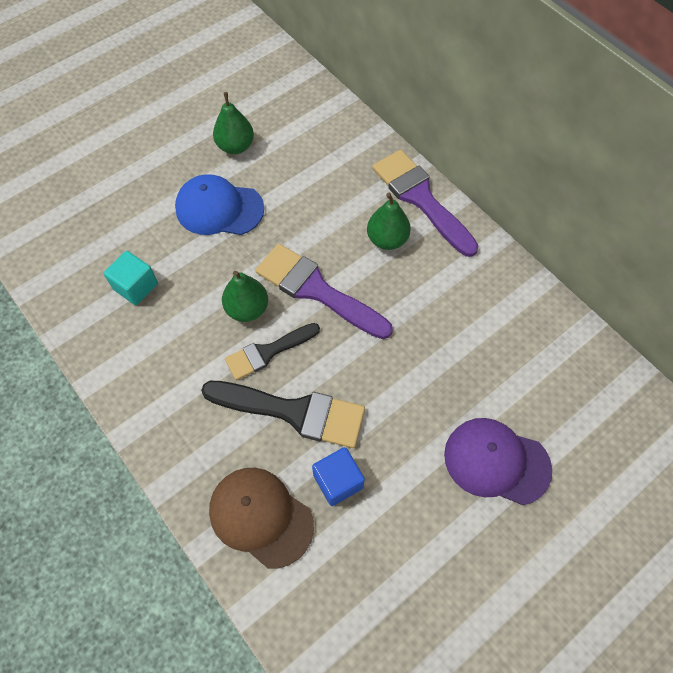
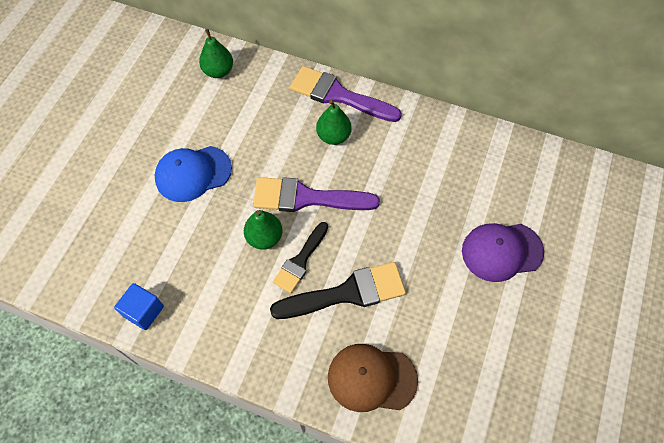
camera: 30 degrees left, 0 degrees up
turquoise cube [103,251,158,305] -> none
green pear [213,92,254,154] -> green pear moved to [199,29,233,78]
blue cube [312,447,365,506] -> blue cube moved to [114,283,164,330]

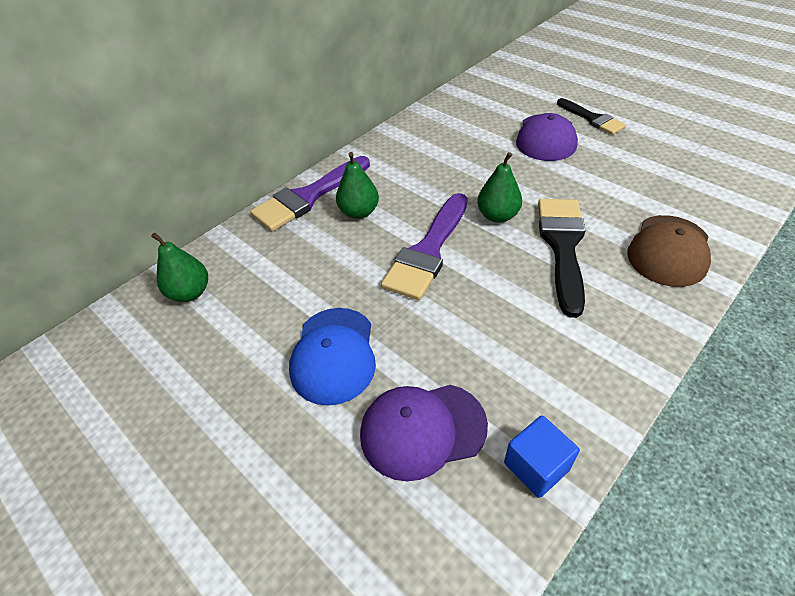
camera: 65 degrees left, 15 degrees down
green pear [244,210,283,250] -> green pear moved to [477,152,522,223]
black brush [273,222,328,293] -> black brush moved to [557,98,626,135]
none -> purple cap [360,385,488,481]

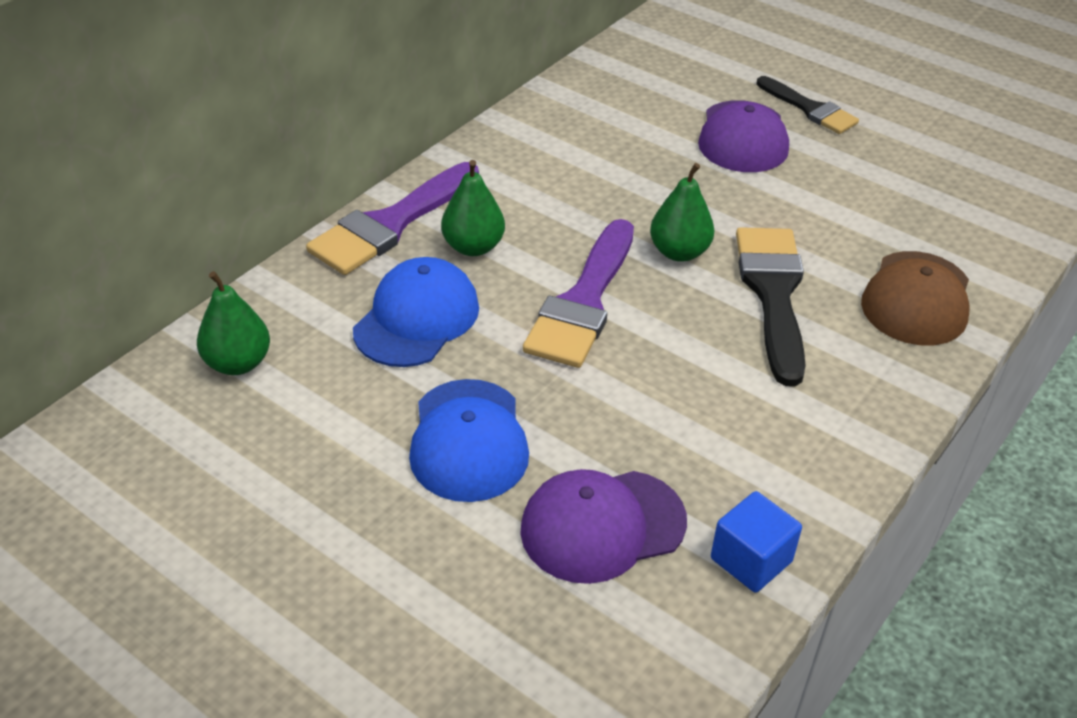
camera: 10 degrees left, 5 degrees down
none -> blue cap [353,257,479,367]

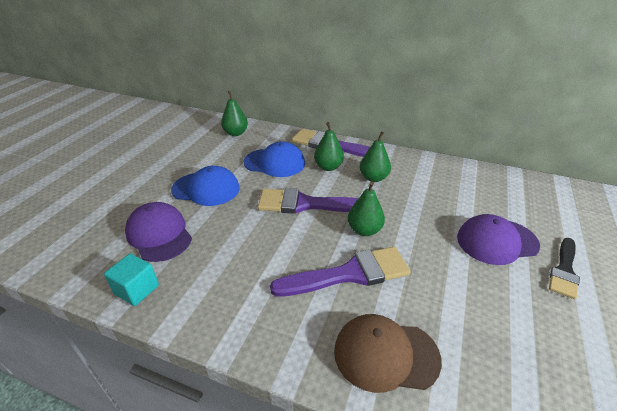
camera: 75 degrees right, 5 degrees down
blue cap [409,379,529,502] -> blue cap turned 150 degrees counterclockwise [171,166,240,206]
blue cube [711,491,802,593] -> turquoise cube [104,253,159,306]
black brush [736,227,806,387] -> purple brush [270,247,411,297]
none -> green pear [360,131,391,182]

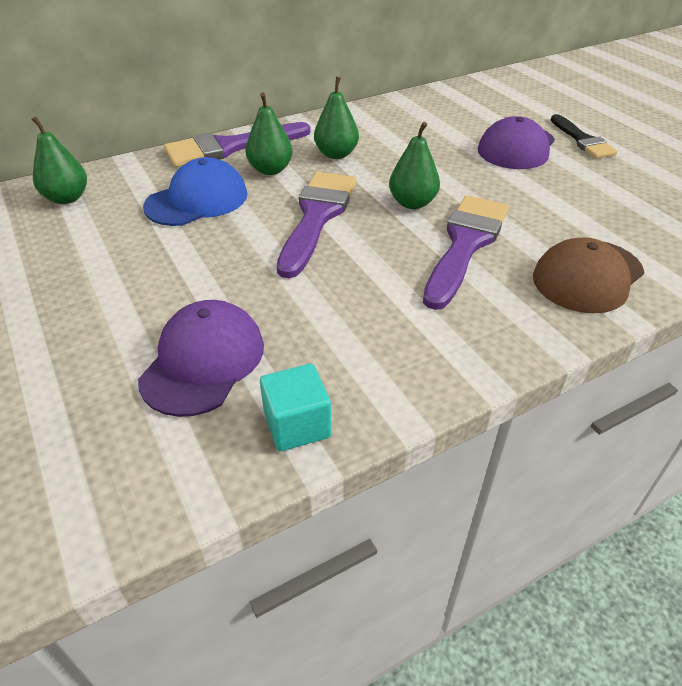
camera: 50 degrees left, 5 degrees up
purple cap [125,202,192,262] -> purple cap turned 105 degrees clockwise [138,300,264,417]
blue cap [171,166,240,206] -> none
purple brush [258,188,358,214] -> purple brush turned 150 degrees clockwise [277,172,357,278]

